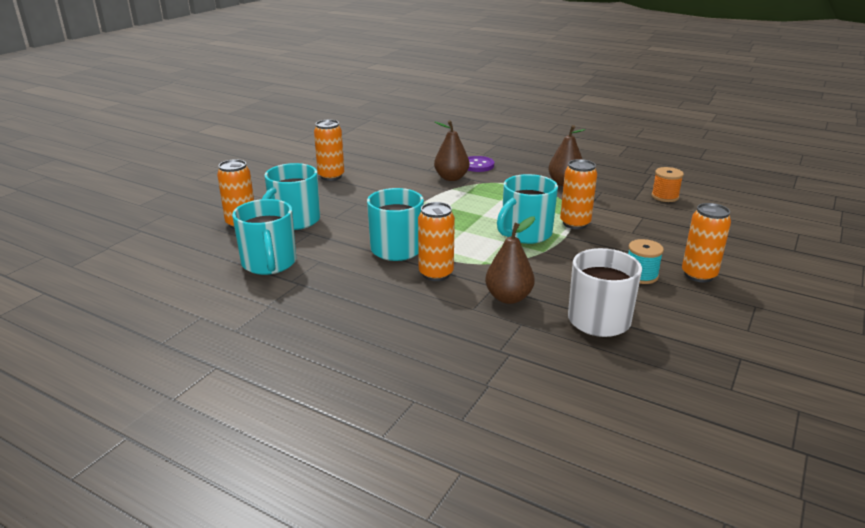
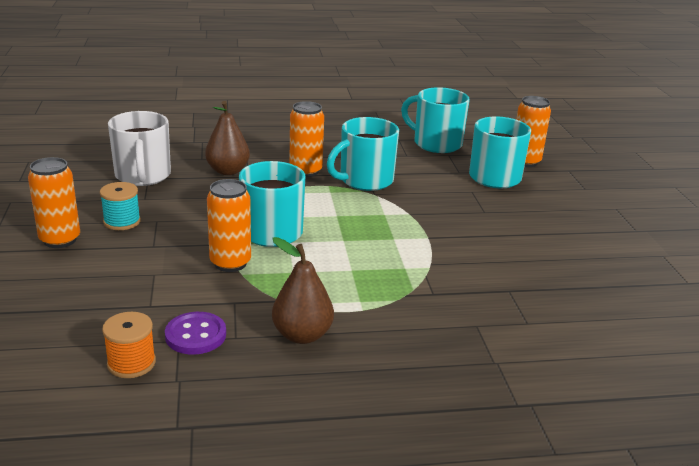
camera: 140 degrees right, 0 degrees up
orange can [314,120,344,181] -> none
brown pear [434,120,469,181] -> none
purple button [468,156,494,172] -> purple button moved to [165,312,226,355]

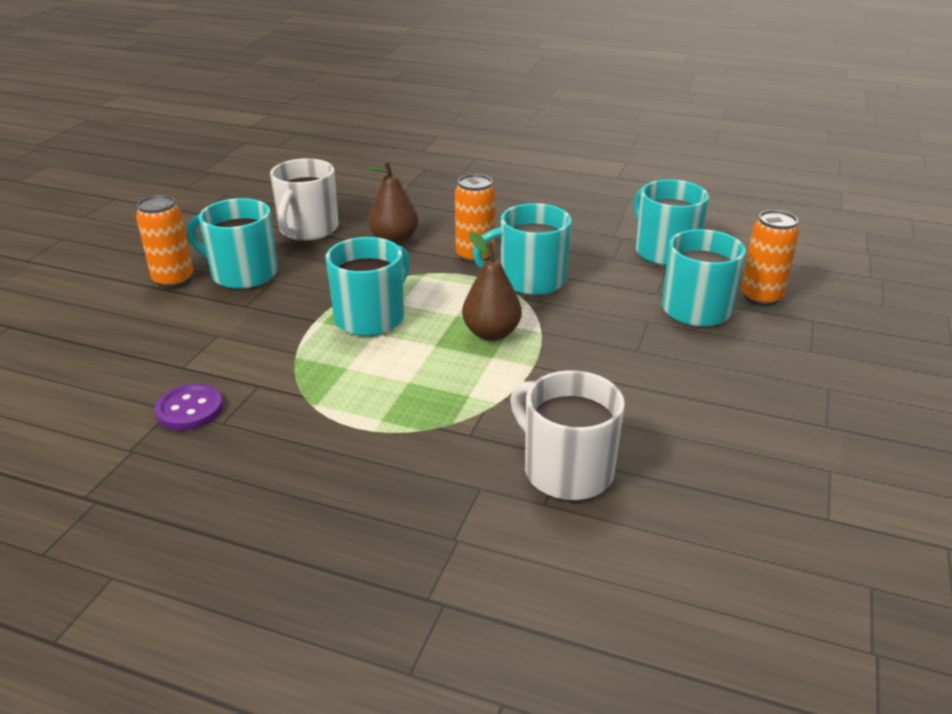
camera: 30 degrees right, 5 degrees up
turquoise spool [100,182,141,230] -> turquoise mug [187,198,277,289]
orange spool [102,312,156,378] -> none
orange can [207,179,251,272] -> none
brown pear [272,237,334,344] -> brown pear moved to [462,232,522,341]
none -> white mug [510,370,625,500]

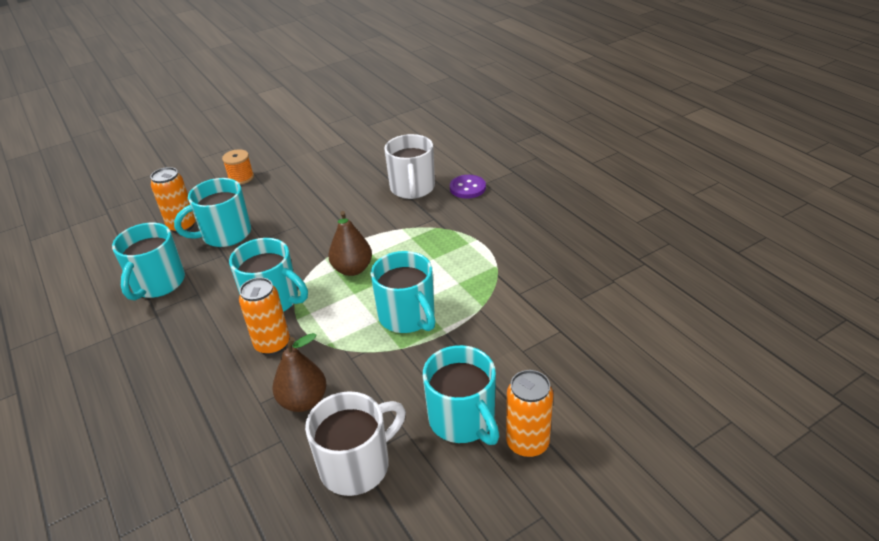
camera: 140 degrees left, 5 degrees up
purple button [155,384,223,430] -> purple button moved to [450,175,486,199]
turquoise mug [326,237,410,336] -> turquoise mug turned 105 degrees counterclockwise [370,251,436,333]
none -> orange spool [222,149,254,184]

